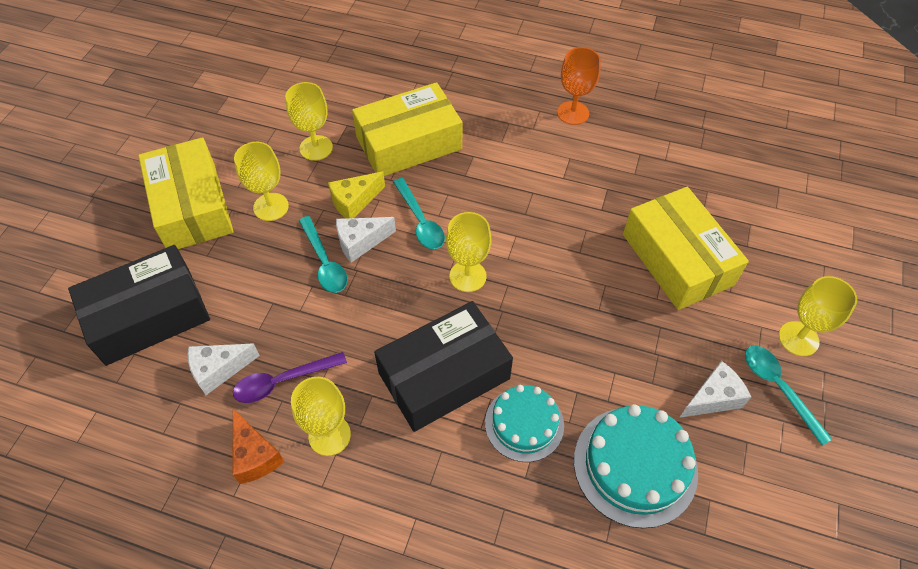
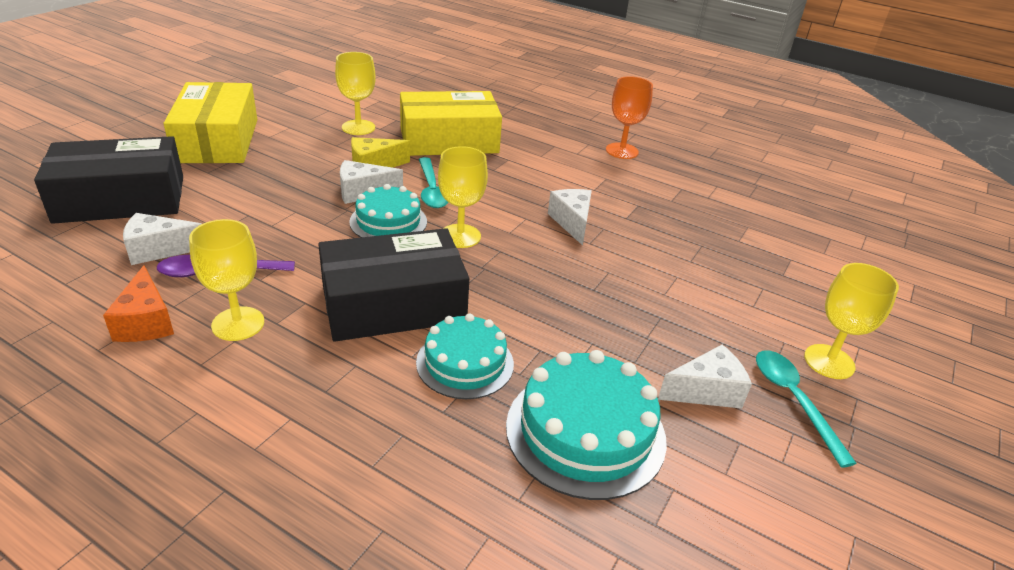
camera: 10 degrees right, 20 degrees down
yellow goblet [234,142,289,221] -> none
turquoise spoon [299,216,347,293] -> none
yellow box [623,187,749,310] -> none
none -> turquoise cake [349,184,427,238]
none -> white cheese [548,189,592,246]

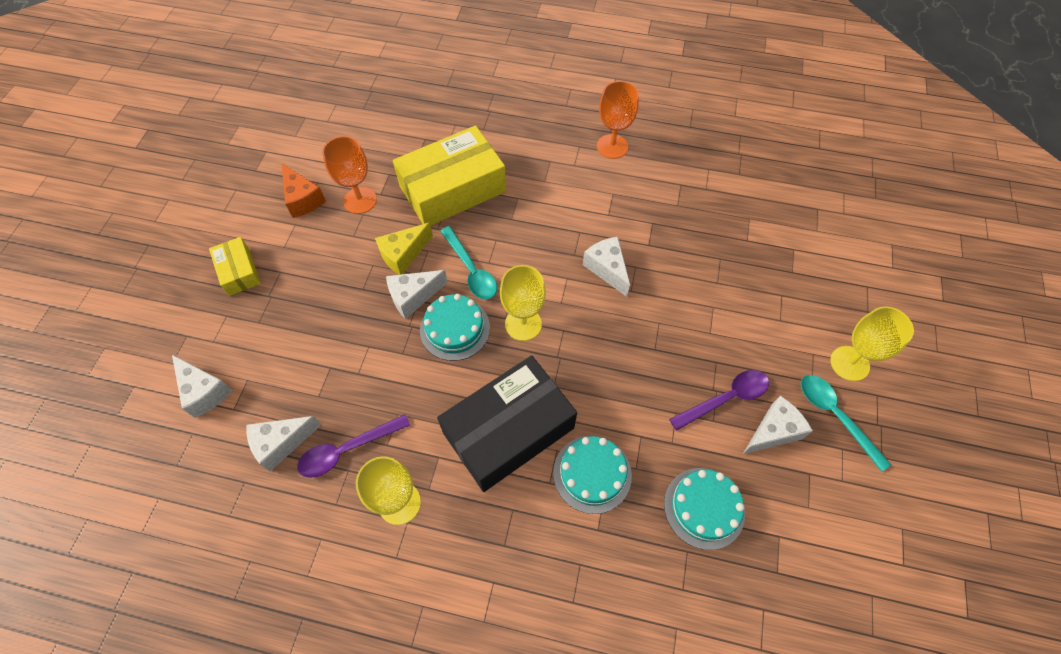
camera: 15 degrees left, 25 degrees up
black box [34,136,183,224] -> white cheese [172,355,232,418]
orange cheese [103,265,174,342] -> orange cheese moved to [282,164,326,218]
yellow box [163,82,257,163] -> yellow box [209,237,261,296], size x0.49
yellow goblet [335,52,376,135] -> orange goblet [322,136,377,214]
turquoise cake [506,350,667,500] -> turquoise cake [664,468,745,550], size x0.66
none -> purple spoon [669,370,769,431]

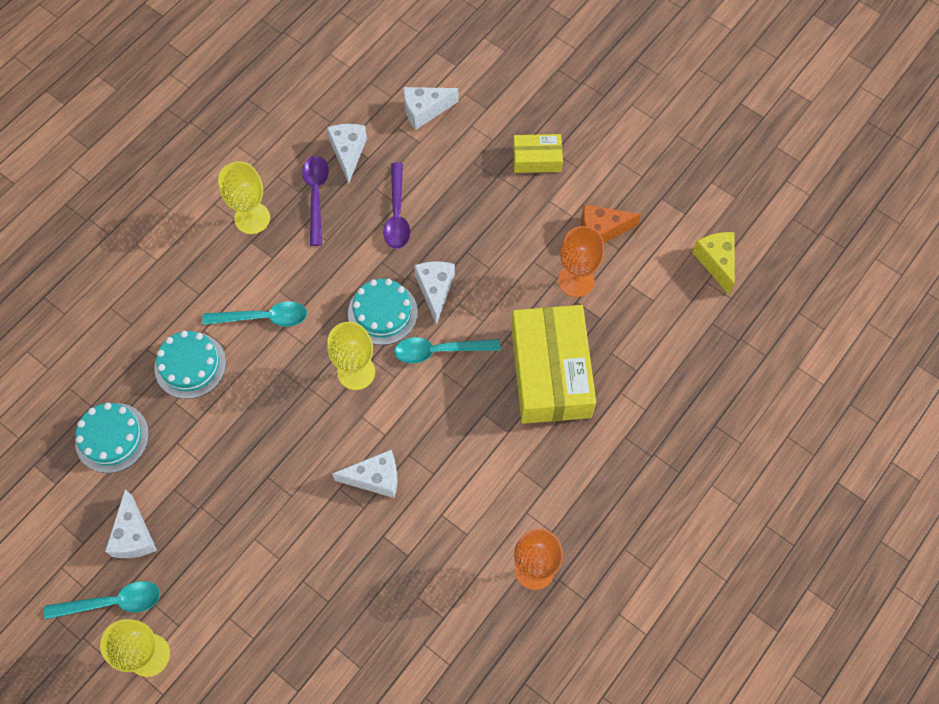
camera: 115 degrees right, 5 degrees up
yellow cheese [375,222,433,275] -> yellow cheese moved to [692,232,734,294]
black box [437,355,577,492] -> turquoise spoon [202,301,307,327]
purple spoon [669,370,769,431] -> purple spoon moved to [383,163,410,249]

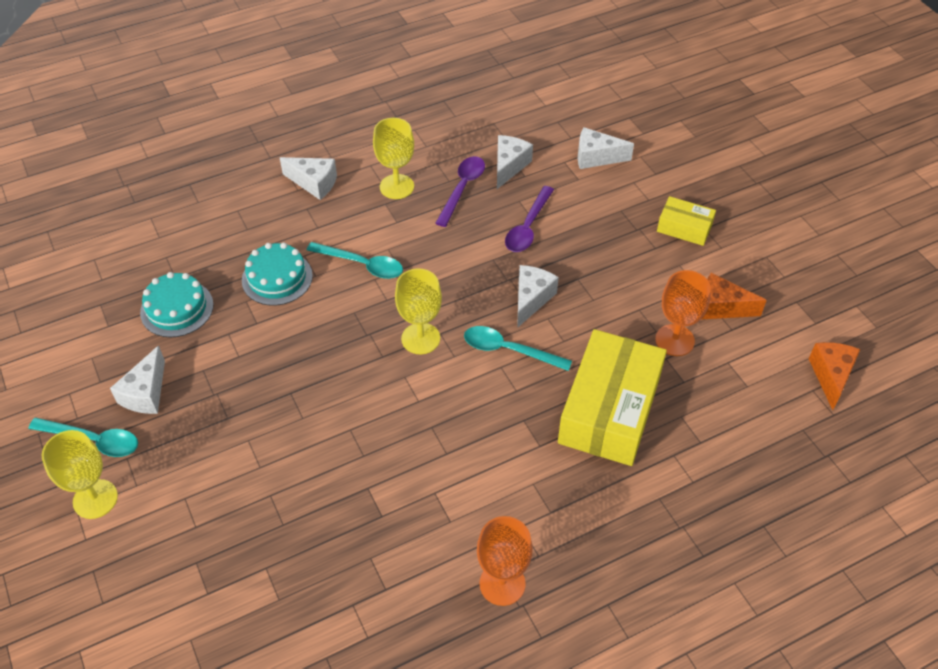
camera: 25 degrees right, 15 degrees down
white cheese [332,450,397,498] -> white cheese moved to [280,157,337,200]
turquoise cake [348,279,418,345] -> none
yellow cheese [692,232,734,294] -> orange cheese [809,342,860,410]

